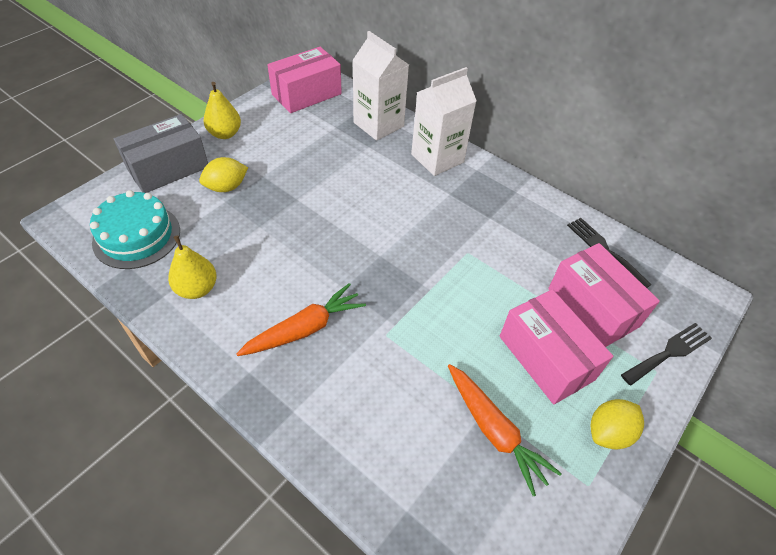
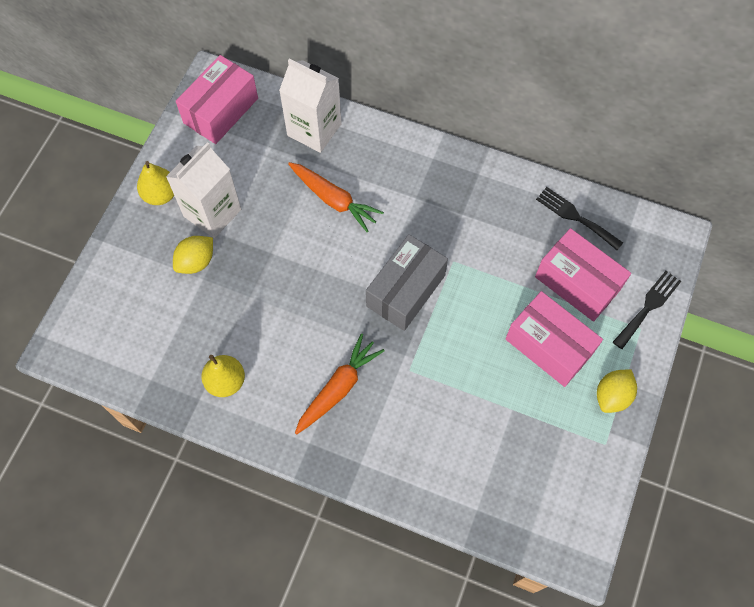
camera: 15 degrees left, 15 degrees up
turquoise cake [90,190,180,269] -> none
grey box [114,114,208,193] -> grey box moved to [366,234,448,331]
white carton [411,67,477,176] -> white carton moved to [166,142,241,238]
orange carrot [448,364,562,496] -> orange carrot moved to [288,162,384,232]

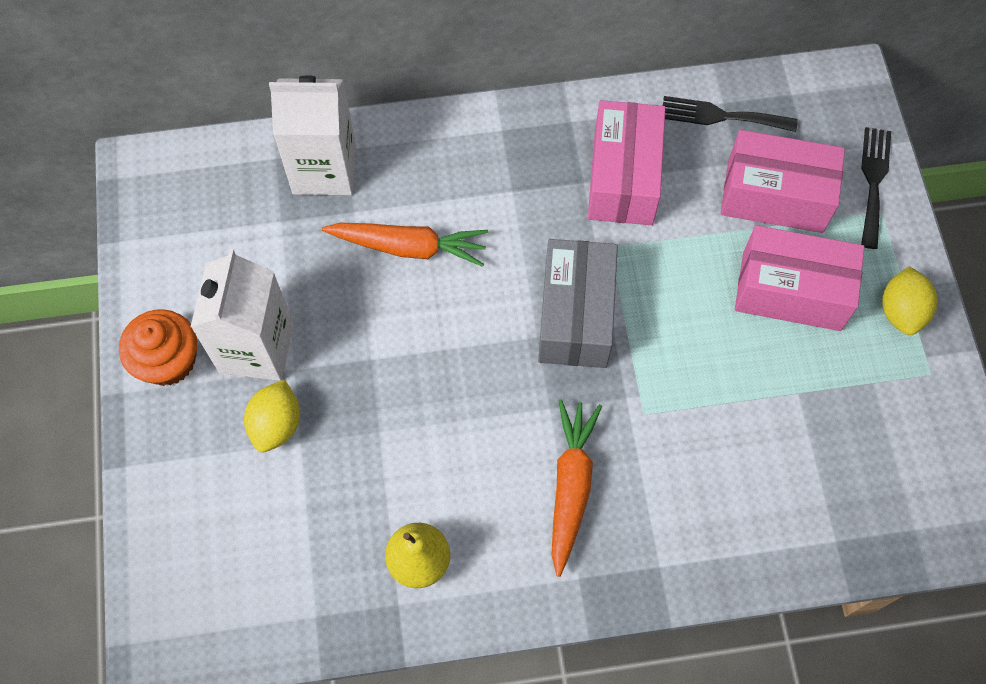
camera: 30 degrees left, 0 degrees up
yellow pear [137,161,174,205] -> orange cupcake [119,309,197,386]
pink box [176,55,258,144] -> pink box moved to [588,100,666,225]

